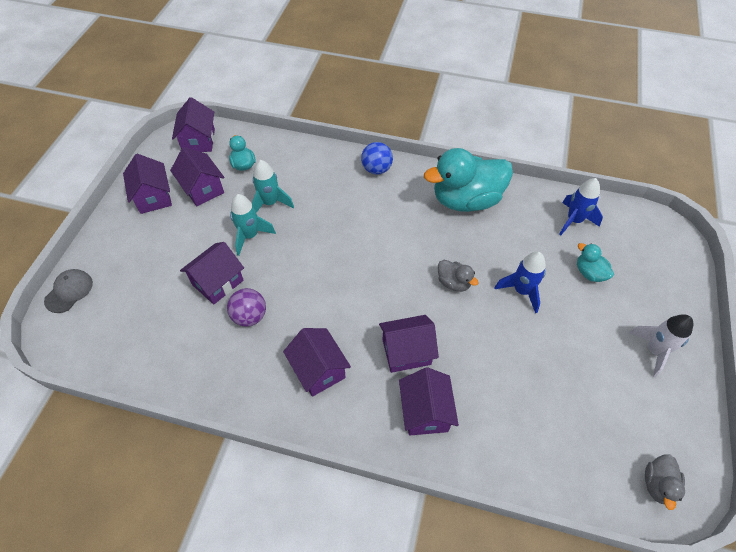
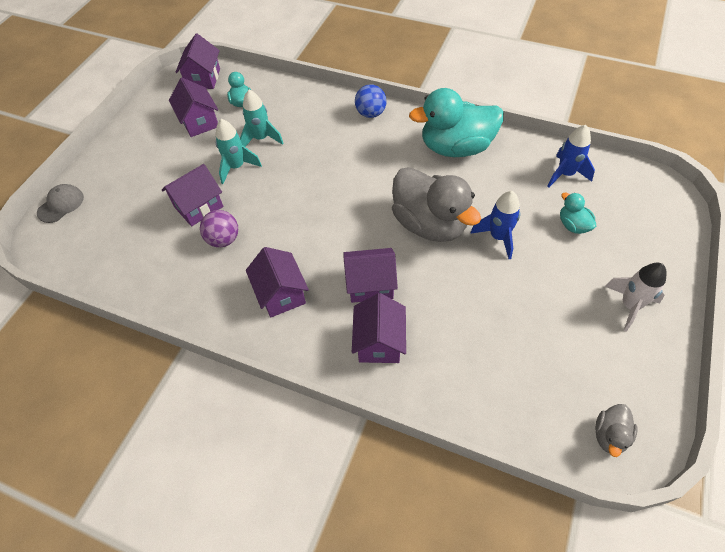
camera: 10 degrees right, 0 degrees up
purple house [123,154,172,214] -> none
grey duck [438,260,479,292] -> grey duck [392,167,481,242], size x2.22

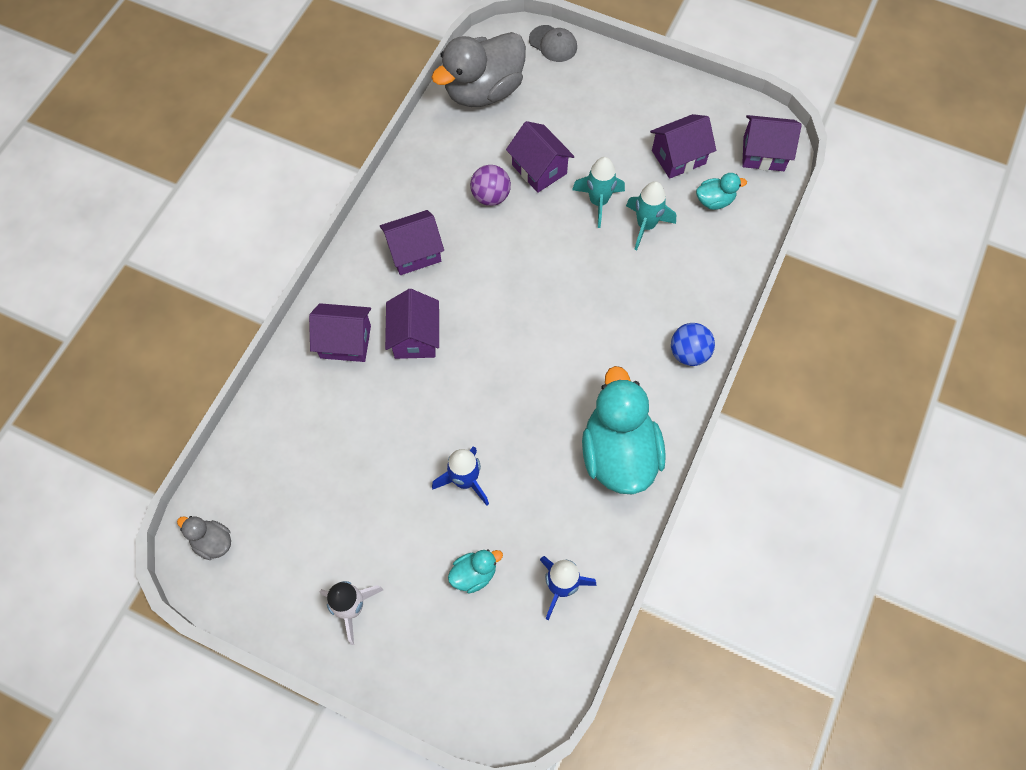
camera: 90 degrees right, 10 degrees up
grey duck [392,167,481,242] -> grey duck moved to [431,32,526,107]

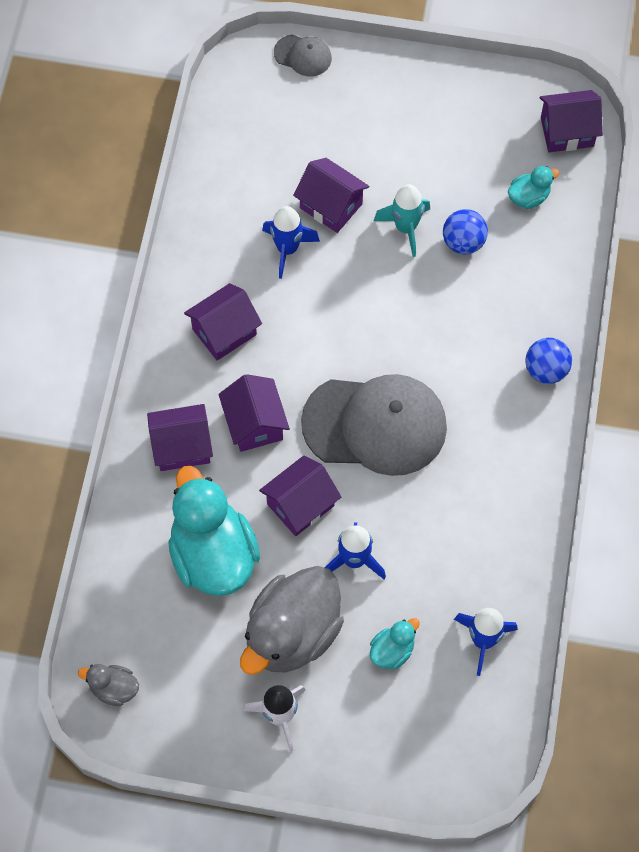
camera: 15 degrees left, 0 degrees up
grey duck [431,32,526,107] -> grey duck moved to [240,566,344,675]
purple ball [470,165,511,206] -> blue rocket [262,206,320,279]
turquoise duck [582,366,666,494] -> turquoise duck moved to [168,466,260,596]
turquoise rocket [626,181,676,250] -> blue ball [443,209,488,254]
purple house [650,114,716,179] -> purple house moved to [259,455,341,536]
none -> grey cap [301,374,447,476]

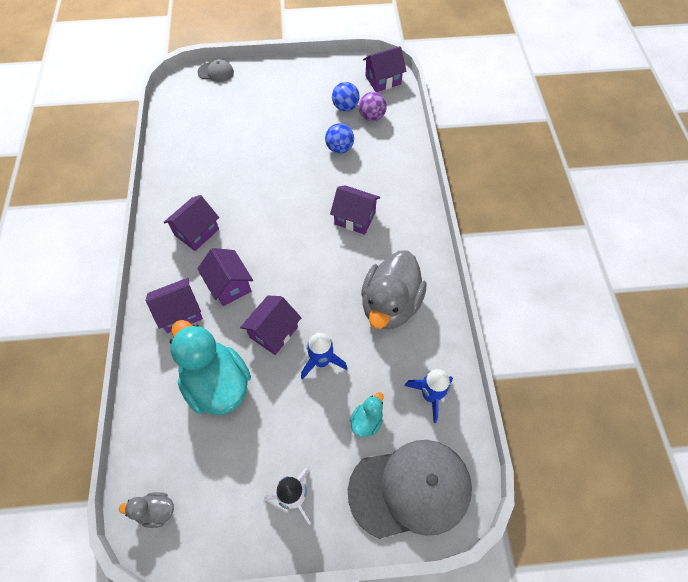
camera: 15 degrees left, 5 degrees down
grey duck [240,566,344,675] -> grey duck moved to [361,250,427,330]
blue rocket [262,206,320,279] -> none
purple house [293,158,369,233] -> purple house moved to [330,185,380,235]
grey cap [301,374,447,476] -> grey cap moved to [348,440,472,539]
turquoise rocket [374,184,430,257] -> none
turquoise duck [508,166,560,209] -> purple ball [359,92,387,121]
blue ball [525,338,572,384] -> blue ball moved to [332,82,359,111]

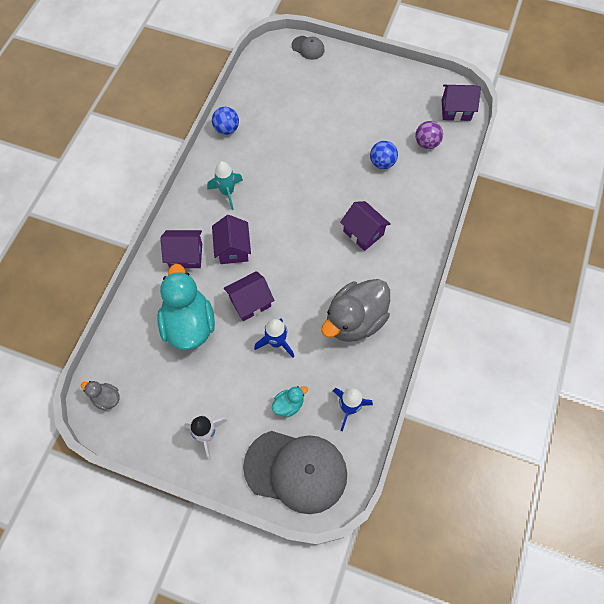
camera: 25 degrees right, 5 degrees up
purple house [163,195,219,251] -> turquoise rocket [207,161,243,210]
blue ball [332,82,359,111] -> blue ball moved to [212,107,239,135]

